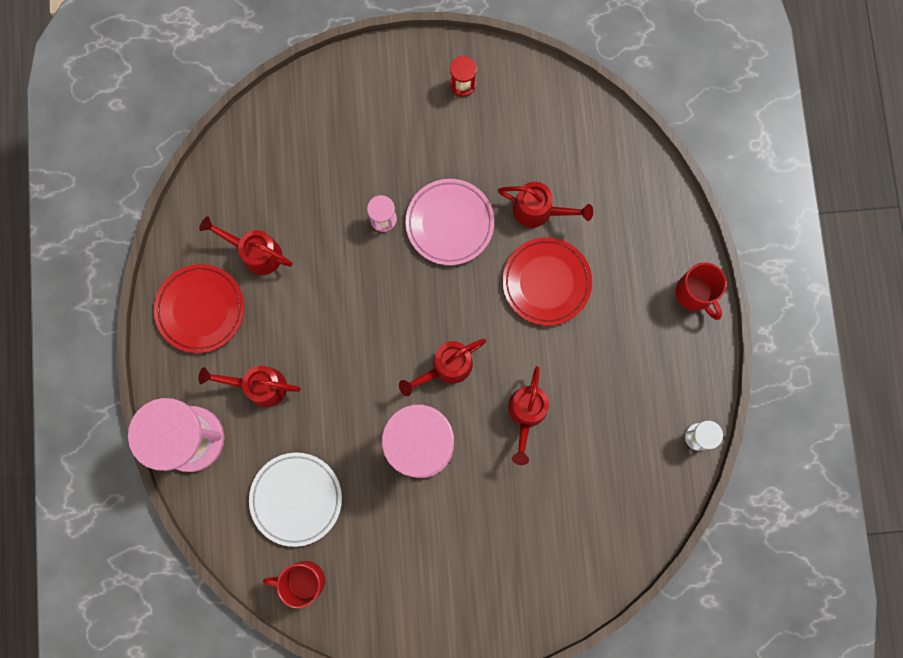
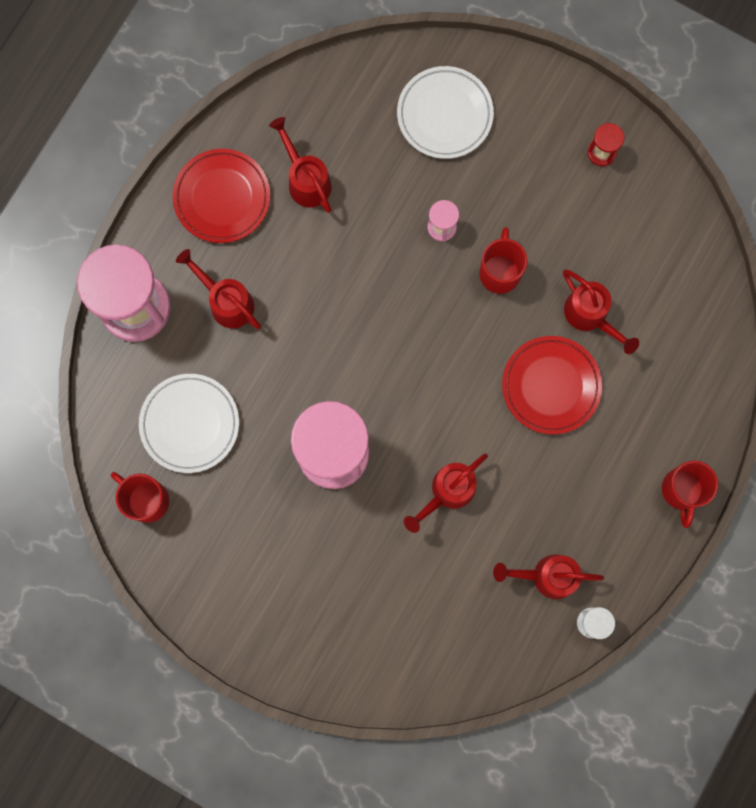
camera: 35 degrees right, 0 degrees up
red watering can [399,339,486,396] -> red watering can moved to [493,554,604,599]
pink plate [406,179,494,265] -> red mug [479,227,527,294]
none -> white plate [397,66,494,159]

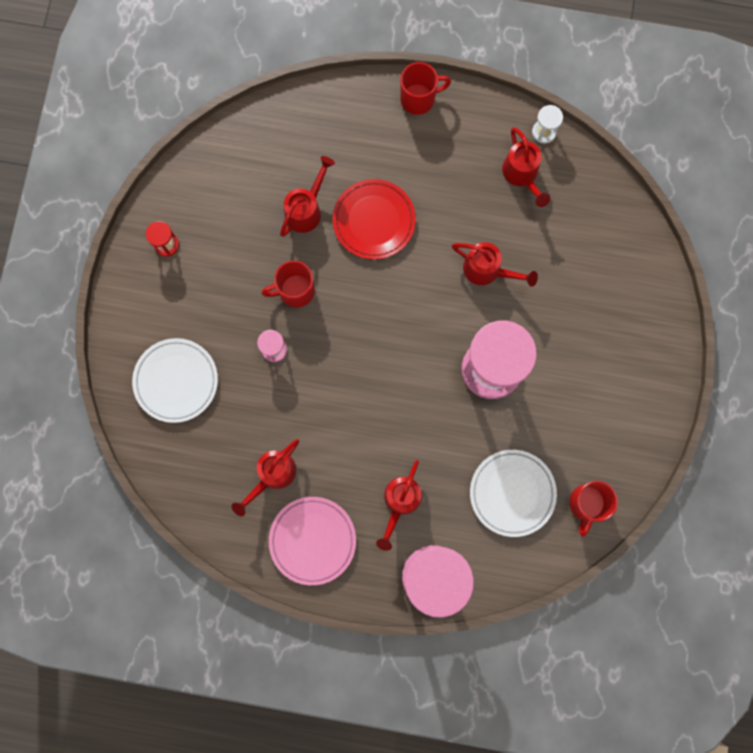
camera: 110 degrees left, 0 degrees up
red plate [172,149,270,243] -> pink plate [269,497,356,585]

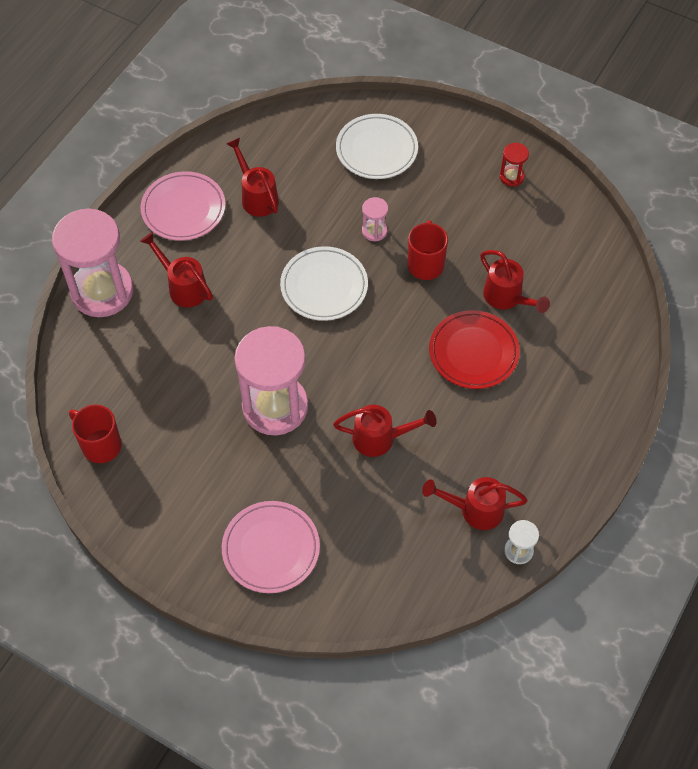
camera: 110 degrees right, 20 degrees down
red mug [400,62,451,115] -> none
red watering can [452,242,538,287] -> red watering can turned 135 degrees counterclockwise [333,405,437,457]
white plate [470,450,557,537] -> white plate moved to [280,246,368,321]
none -> pink plate [222,501,320,593]

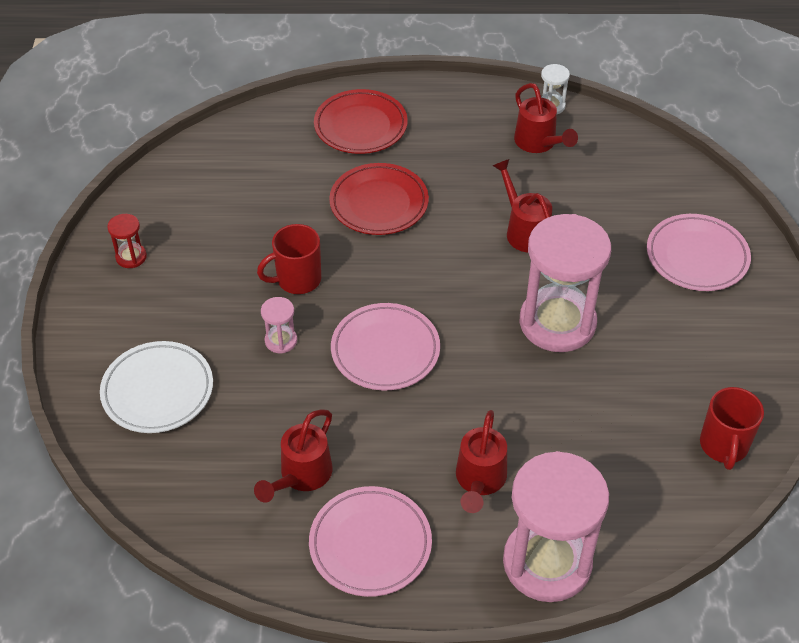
camera: 120 degrees left, 10 degrees down
white plate [280,246,368,321] -> pink plate [331,303,440,390]
red watering can [480,250,550,313] -> none
none -> red plate [314,89,408,154]

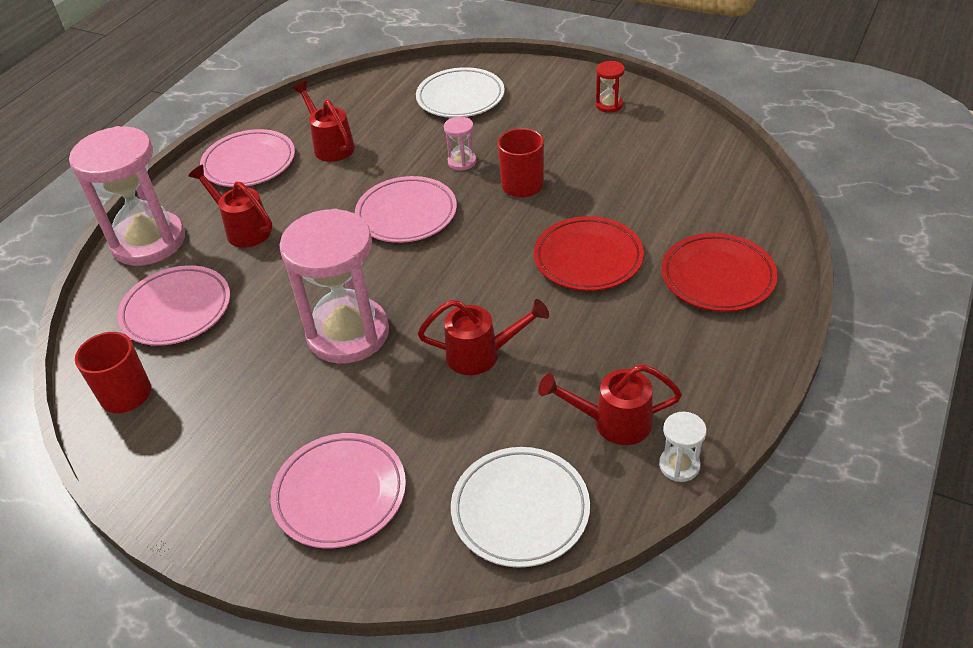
camera: 120 degrees right, 5 degrees down
none -> pink plate [117,265,230,346]
none -> white plate [451,447,590,568]

